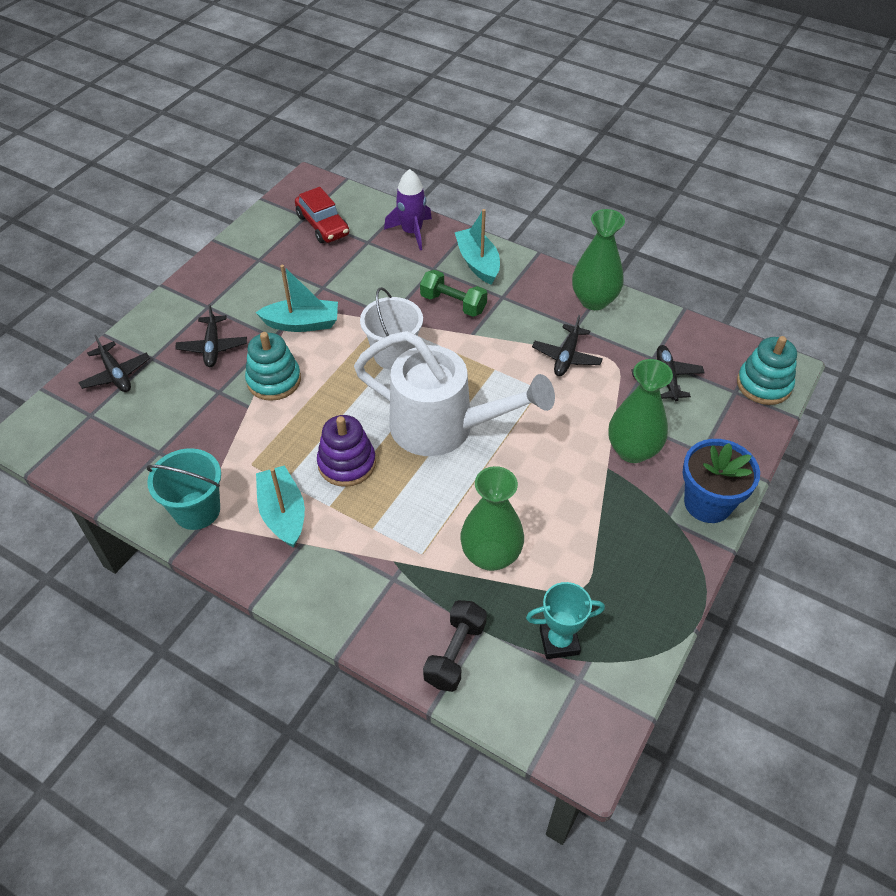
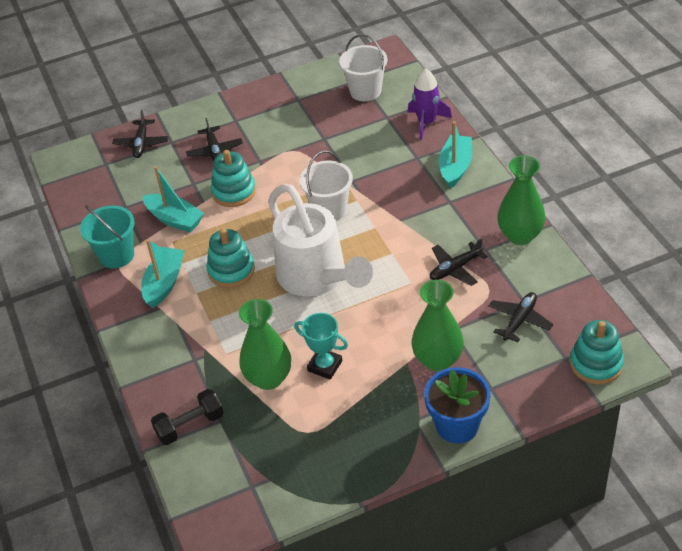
camera: 40 degrees right, 5 degrees down
black plane [175,304,247,367] -> black plane turned 45 degrees counterclockwise [186,118,243,161]
turquoise boat [256,265,338,332] -> turquoise boat moved to [143,166,204,232]
red car [295,187,349,243] -> white bucket [339,34,387,101]
purple stacking toy [317,415,376,487] -> turquoise stacking toy [207,228,255,288]
green dumbbell [420,270,487,317] -> none
turquoise trophy [526,582,605,659] -> turquoise trophy moved to [294,313,348,380]

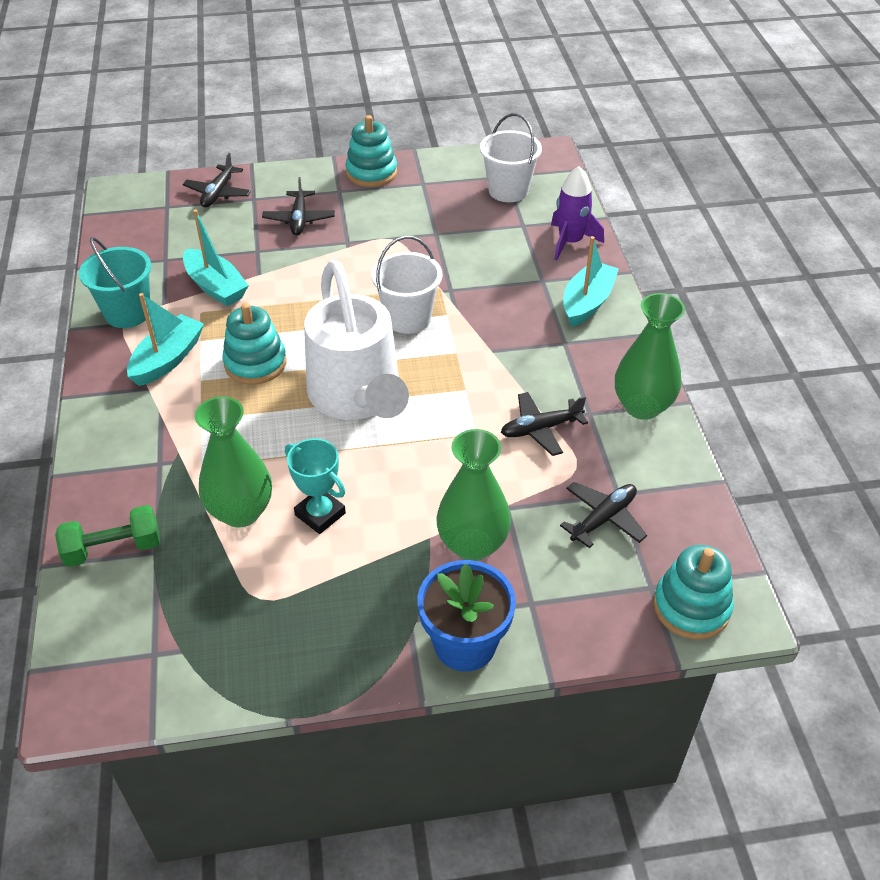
camera: 10 degrees right, 0 degrees up
black dumbbell [151,389,224,445] -> green dumbbell [55,505,160,567]
turquoise stacking toy [211,150,256,207] -> turquoise stacking toy moved to [346,115,397,187]

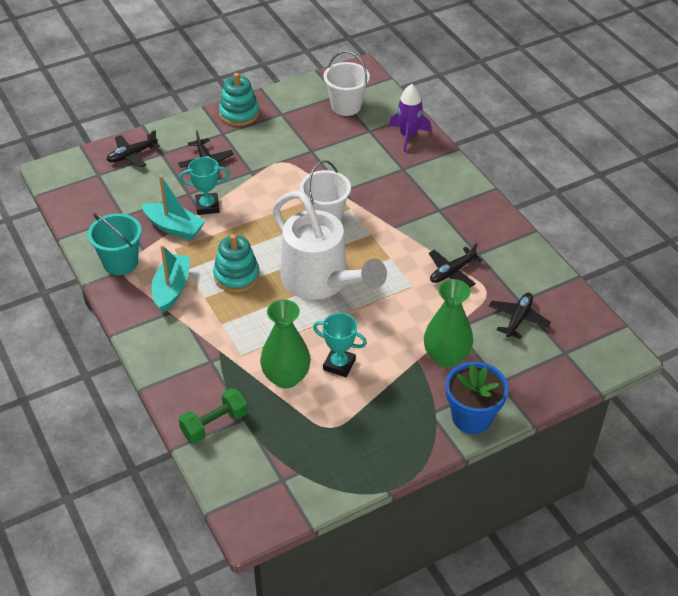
camera: 20 degrees left, 0 degrees up
black plane [183,153,251,207] -> black plane turned 60 degrees clockwise [107,130,160,168]
turquoise boat [563,236,619,327] -> none
green vase [615,293,685,420] -> none
turquoise stacking toy [653,545,734,639] -> none
none -> turquoise trophy [179,157,230,215]

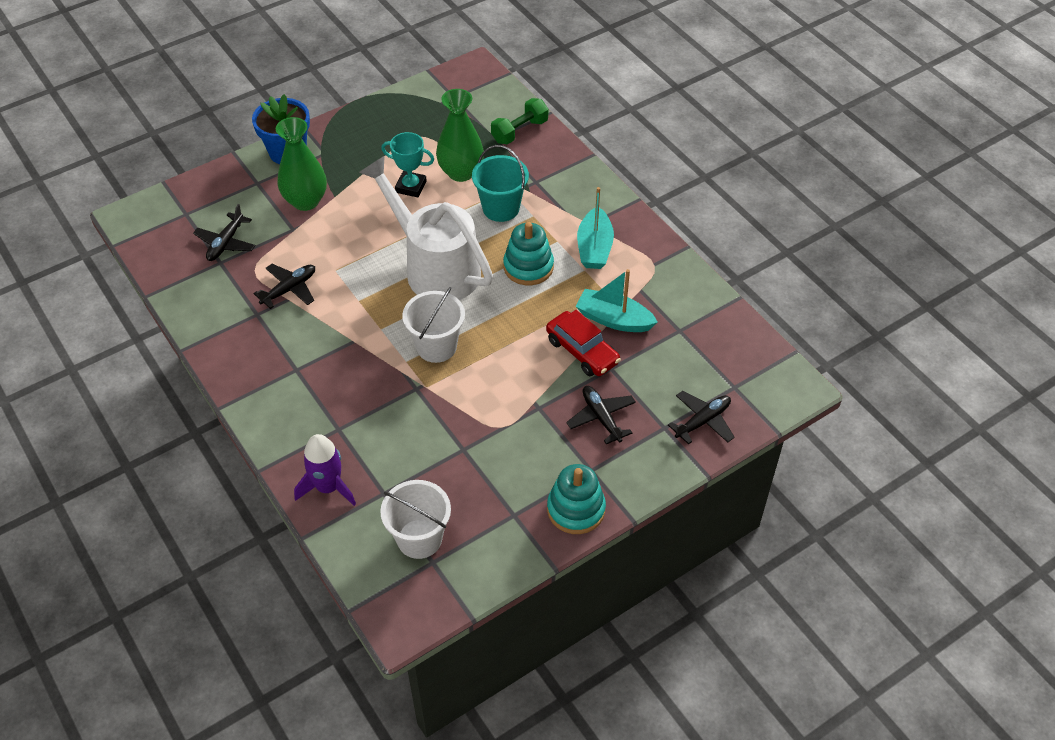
camera: 175 degrees right, 5 degrees up
turquoise bucket [88,213,142,275] -> turquoise bucket moved to [472,145,529,222]
turquoise trophy [179,157,230,215] -> red car [546,310,621,376]

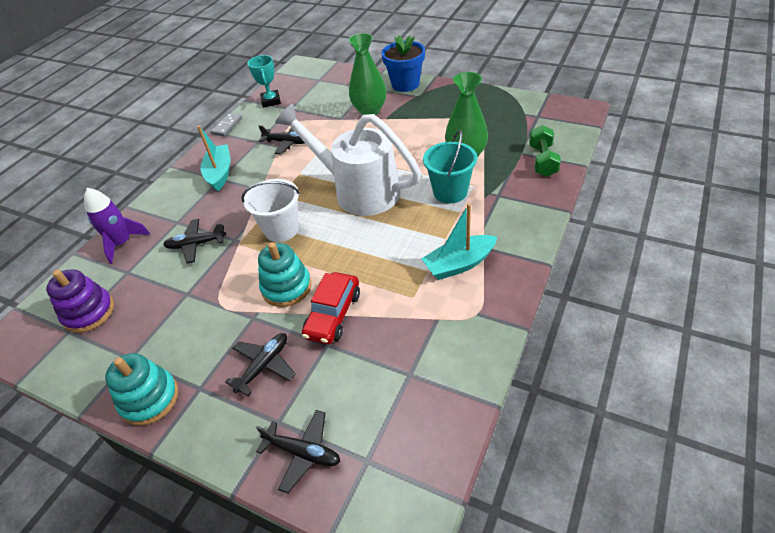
camera: 65 degrees right, 5 degrees down
black plane [193,204,255,261] -> black plane moved to [163,219,226,263]
white watering can [359,156,493,300] -> white watering can turned 75 degrees counterclockwise [275,103,421,216]
white bucket [380,480,451,559] -> purple stacking toy [46,269,114,333]
turquoise trophy [381,132,434,197] -> turquoise trophy moved to [248,55,281,108]
green dumbbell [491,98,548,144] -> green dumbbell turned 75 degrees clockwise [529,125,561,177]
turquoise stacking toy [503,222,554,285] -> turquoise stacking toy moved to [258,242,312,307]
turquoise boat [576,269,657,332] -> turquoise boat moved to [197,125,231,191]
none -> grey domino [211,113,242,137]

